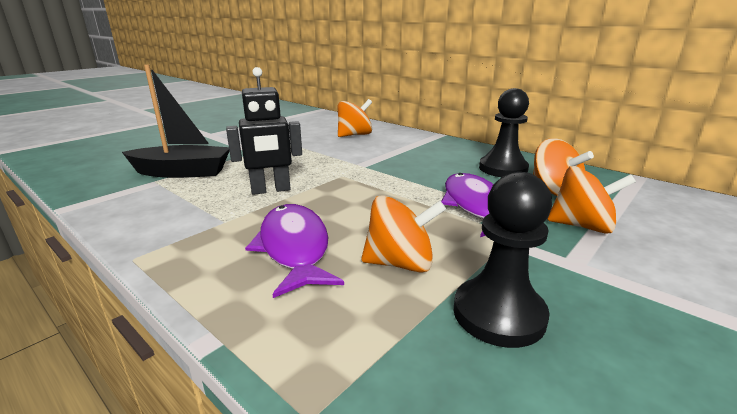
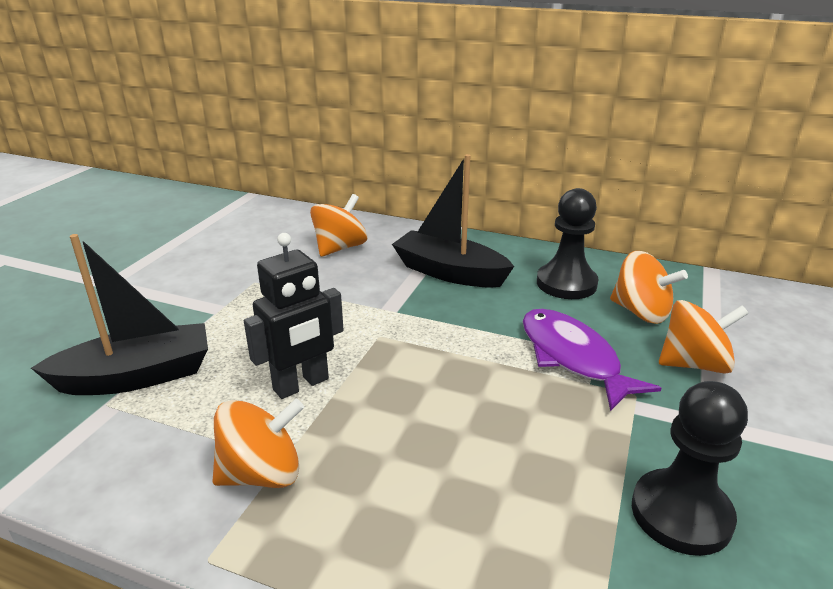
camera: 20 degrees left, 5 degrees up
purple fish [245,204,344,298] -> none
orange spinning top [361,195,446,273] -> orange spinning top moved to [213,399,304,488]
none -> black boat [392,154,514,288]

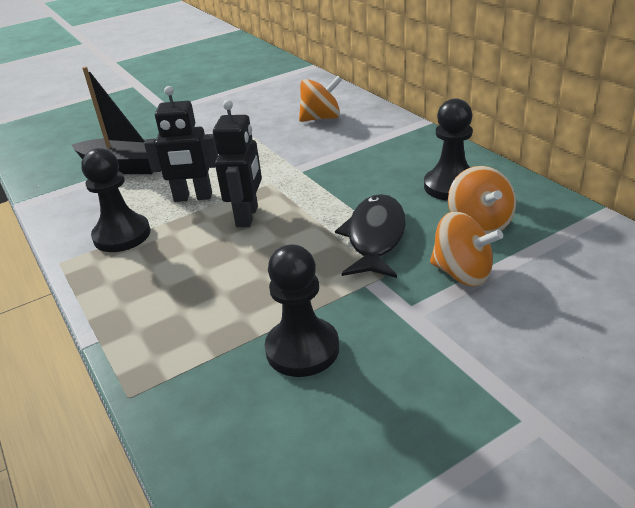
camera: 40 degrees right, 5 degrees up
orange spinning top [213,399,304,488] -> black pawn [81,148,151,252]
black boat [392,154,514,288] -> none
purple fish [523,309,662,411] -> black fish [335,194,406,278]
none -> black robot [213,100,262,227]

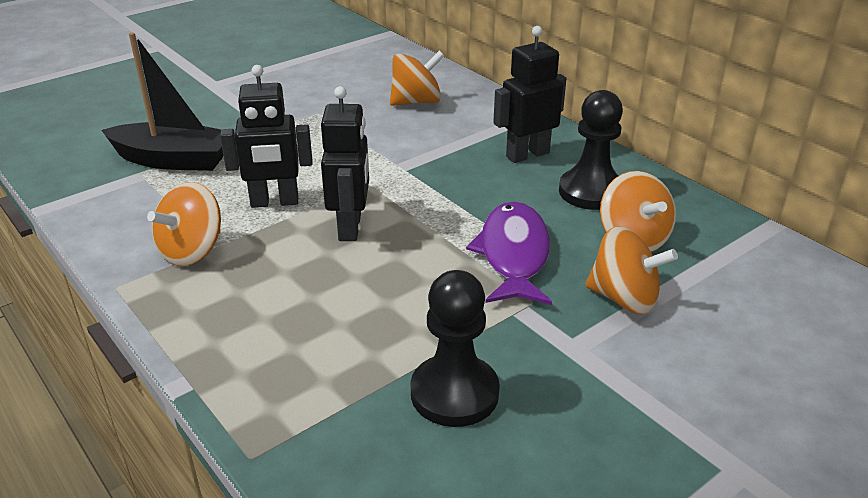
camera: 10 degrees left, 0 degrees up
black pawn [81,148,151,252] -> orange spinning top [147,182,221,266]
black fish [335,194,406,278] -> purple fish [466,202,552,305]
none -> black robot [493,26,566,163]

